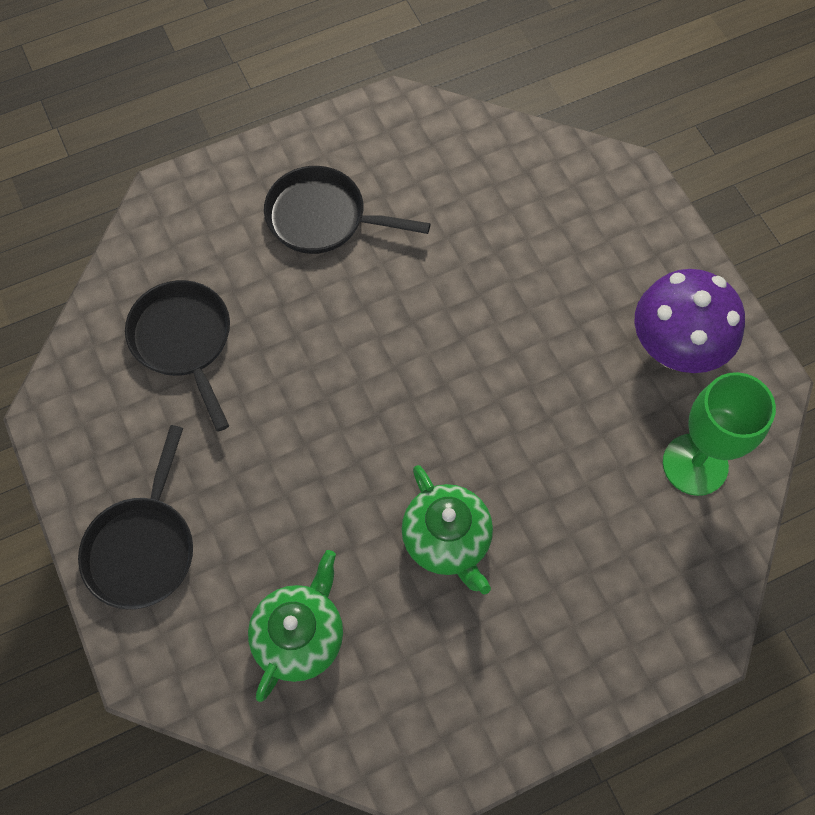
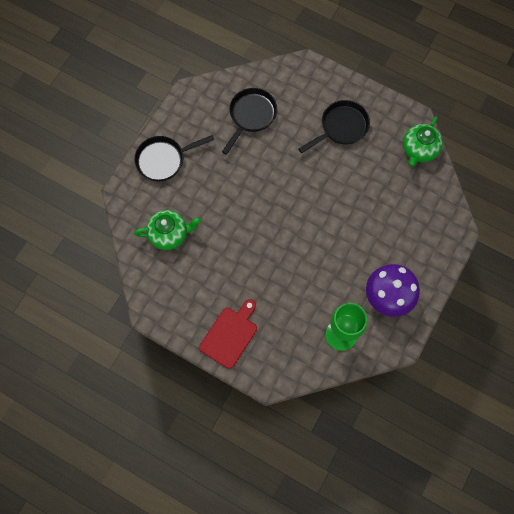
camera: 55 degrees right, 5 degrees up
black pan [264,166,431,254] -> black pan turned 75 degrees clockwise [298,100,370,153]
green teapot [401,465,493,595] -> green teapot moved to [403,116,443,167]
none -> red cutting board [199,299,257,369]

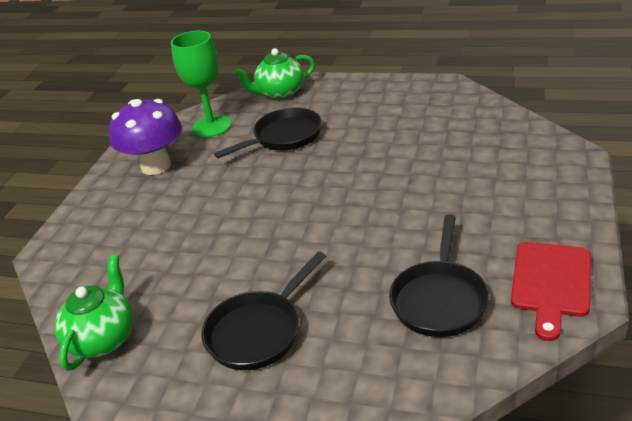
camera: 170 degrees right, 35 degrees down
black pan [134,135,214,182] -> black pan moved to [214,108,322,158]
green teapot [134,210,201,250] -> green teapot moved to [234,48,315,100]
red cutting board [199,299,257,369] -> red cutting board moved to [511,242,591,341]

